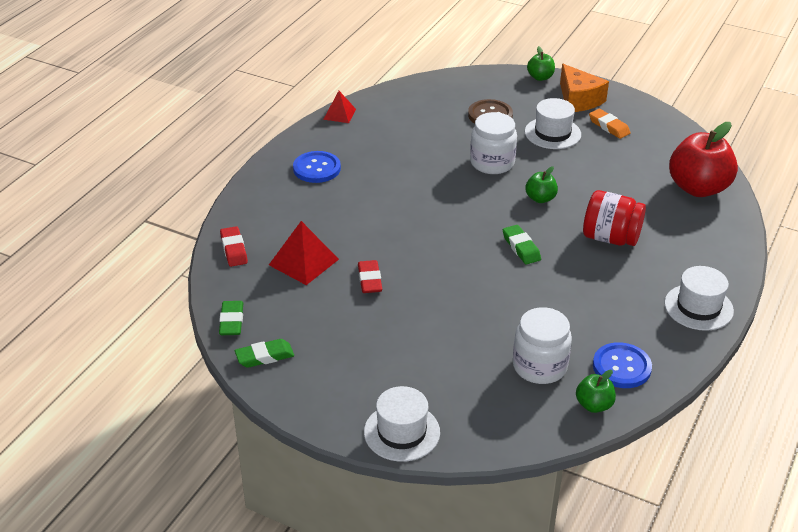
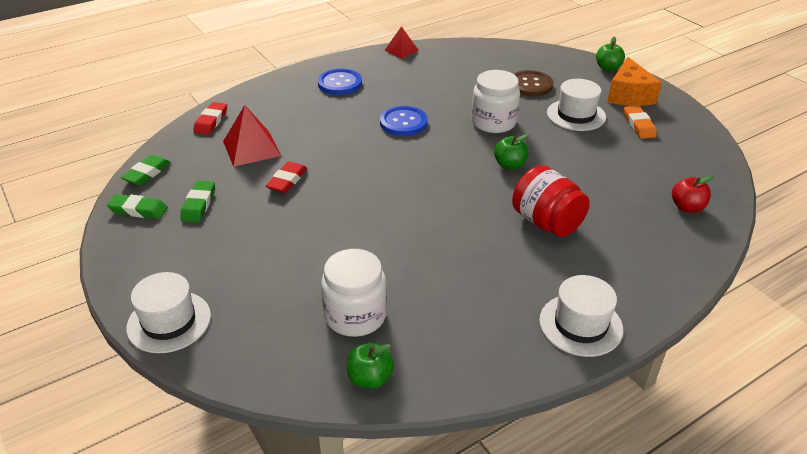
camera: 30 degrees right, 0 degrees up
green eraser [503,225,541,264] -> green eraser moved to [180,181,215,222]
blue button [593,342,652,388] -> blue button moved to [380,106,428,136]
red apple [669,122,738,197] -> red apple [672,176,713,213], size x0.48

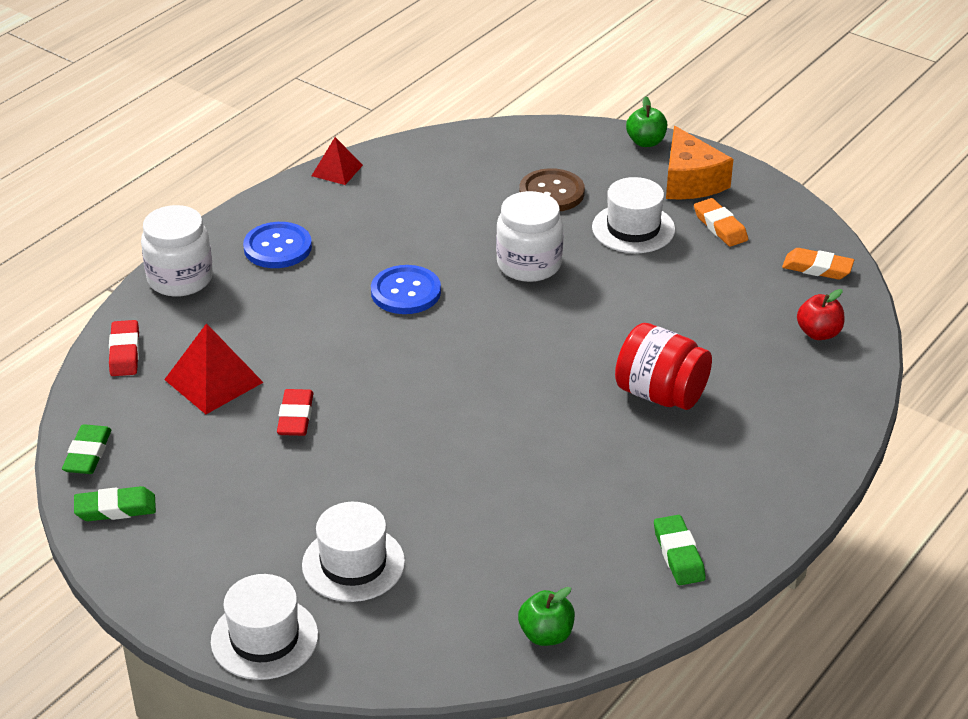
camera: 20 degrees left, 0 degrees up
green eraser [180,181,215,222] -> green eraser moved to [654,515,706,585]
white jar [321,249,387,337] -> white jar moved to [141,205,213,297]
green apple [494,134,529,170] -> none
white hat [539,275,623,357] -> white hat moved to [302,502,405,602]
none -> orange eraser [782,248,854,279]

